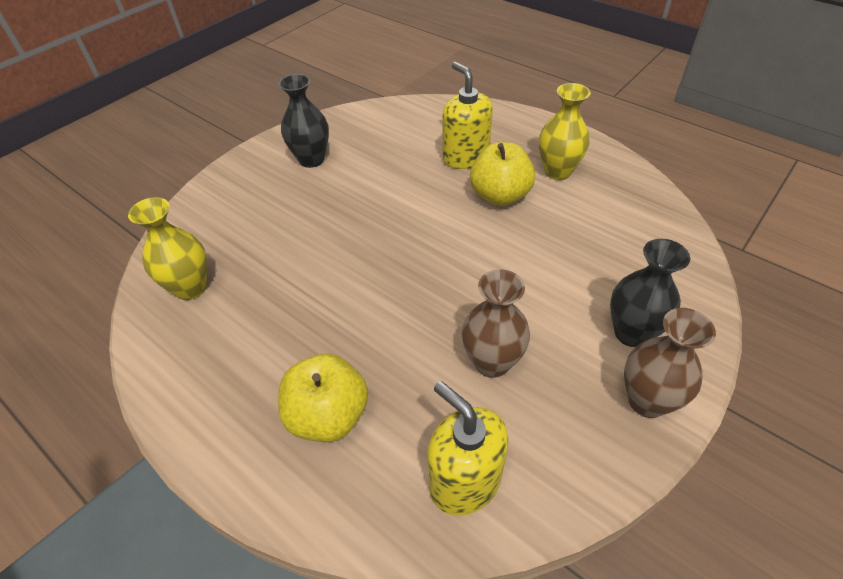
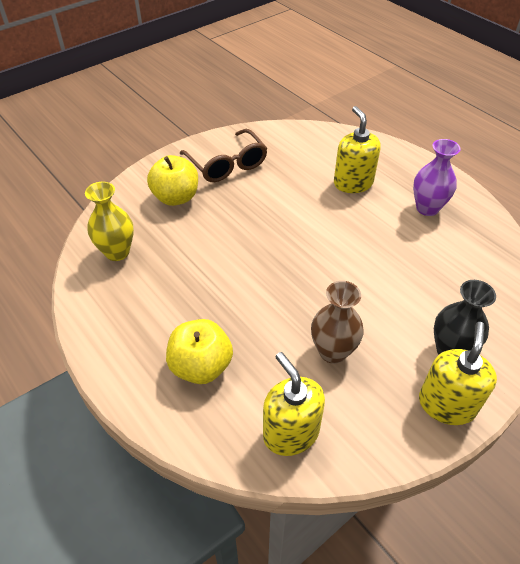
camera: 10 degrees right, 0 degrees up
black vase [279,74,329,168] -> brown glasses [180,129,268,182]
yellow apple [470,142,535,206] -> yellow apple moved to [147,155,198,206]
yellow vase [539,83,591,180] -> purple vase [413,139,461,216]
brown vase [624,308,716,418] -> yellow soap dispenser [419,322,497,425]

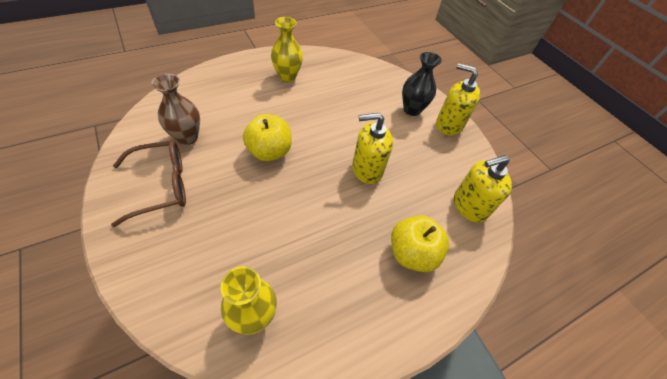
camera: 85 degrees left, 5 degrees up
yellow apple [147,155,198,206] -> yellow apple moved to [243,114,292,161]
brown vase [311,281,364,364] -> brown vase moved to [151,74,200,145]
yellow soap dispenser [334,106,381,193] -> yellow soap dispenser moved to [352,113,393,184]
purple vase [413,139,461,216] -> yellow vase [271,17,303,82]

